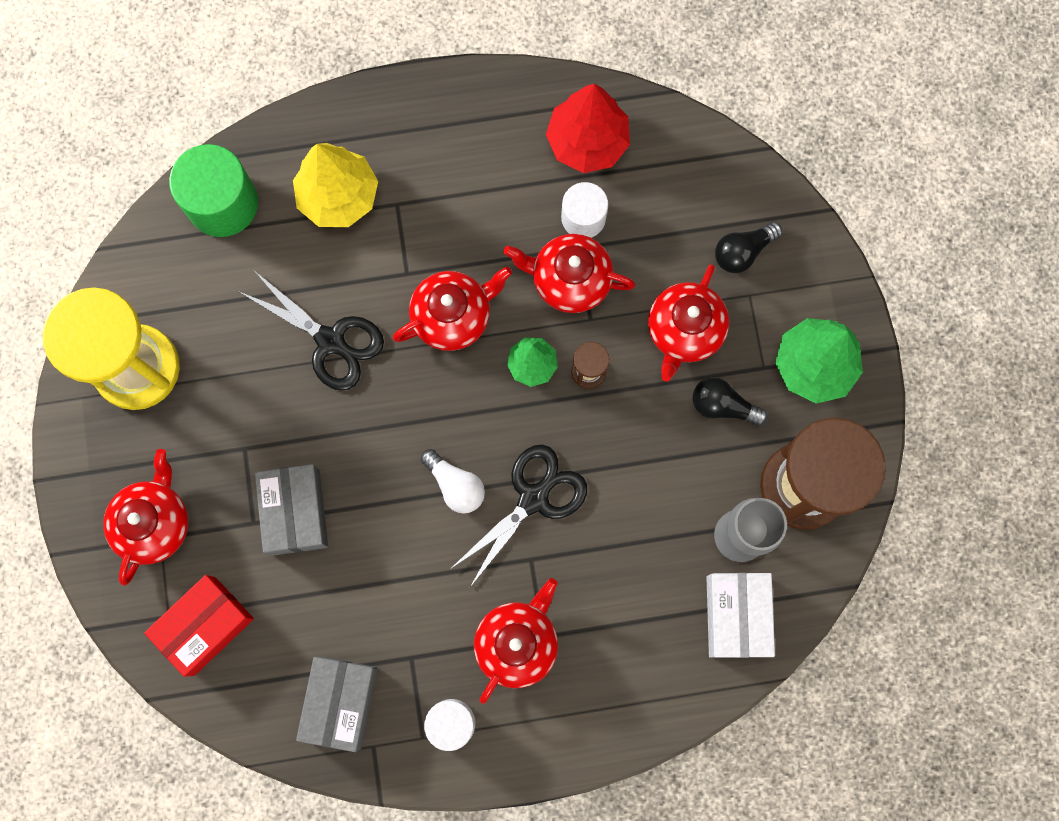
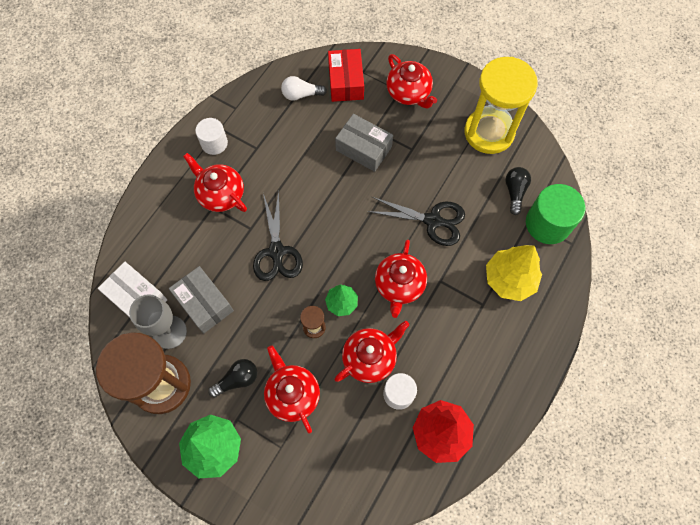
camera: 130 degrees right, 10 degrees down
black scissors [238,272,384,391] -> black scissors turned 150 degrees counterclockwise [367,197,465,246]
grey box [296,657,377,752] -> grey box moved to [169,266,234,333]
white light bulb [421,449,485,514] -> white light bulb moved to [281,76,327,101]
red teapot [474,578,558,704] -> red teapot turned 150 degrees clockwise [183,153,247,212]
black light bulb [715,222,782,273] -> black light bulb moved to [505,167,531,215]

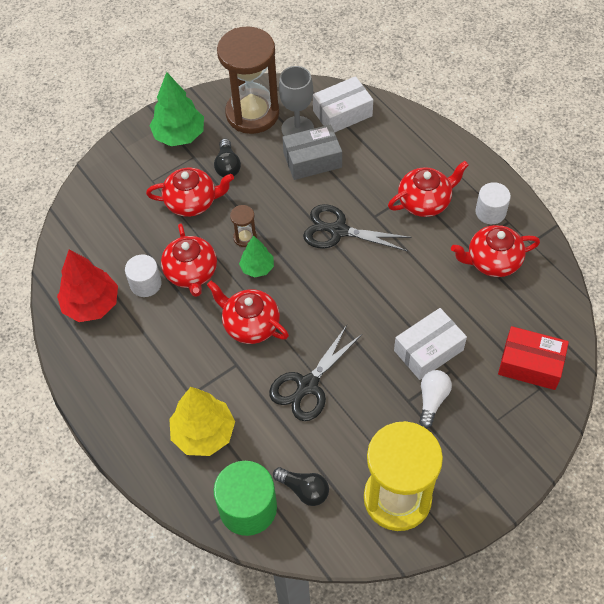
camera: 115 degrees right, 10 degrees down
white light bulb [281,76,327,101] -> white light bulb moved to [419,370,452,428]
grey box [335,114,393,172] -> white box [394,308,467,380]
red teapot [386,54,437,109] -> red teapot moved to [451,225,540,277]

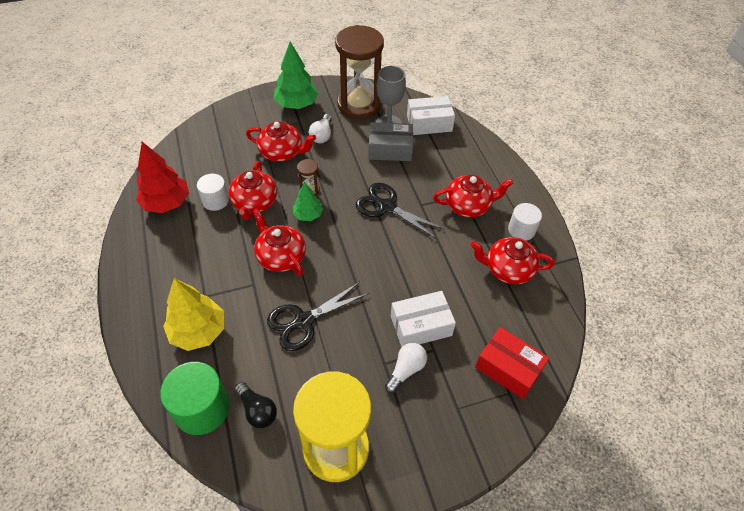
camera: 15 degrees right, 5 degrees down
black light bulb [214,139,241,177] -> white light bulb [309,114,332,143]

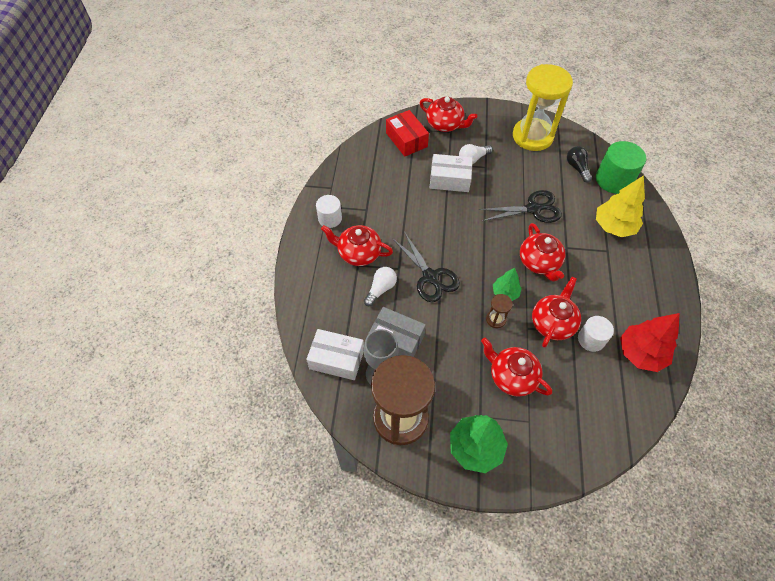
camera: 155 degrees left, 5 degrees up
white light bulb [309,114,332,143] -> white light bulb moved to [364,267,397,306]
red teapot [471,237,555,284] -> red teapot moved to [420,97,477,132]

